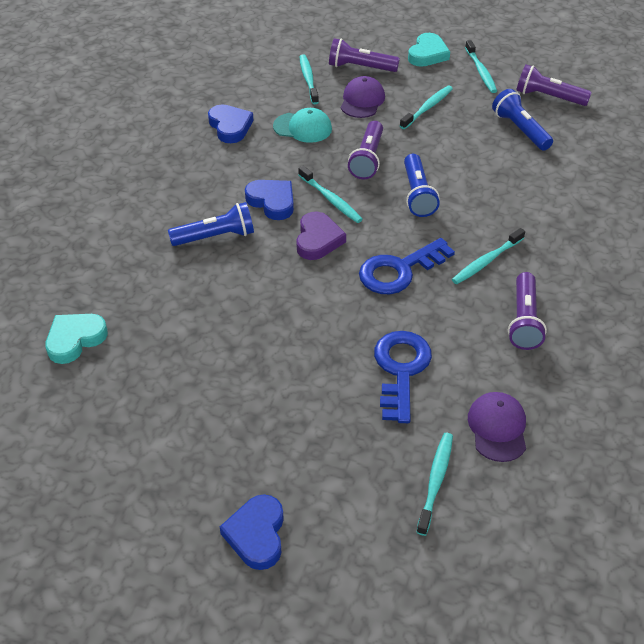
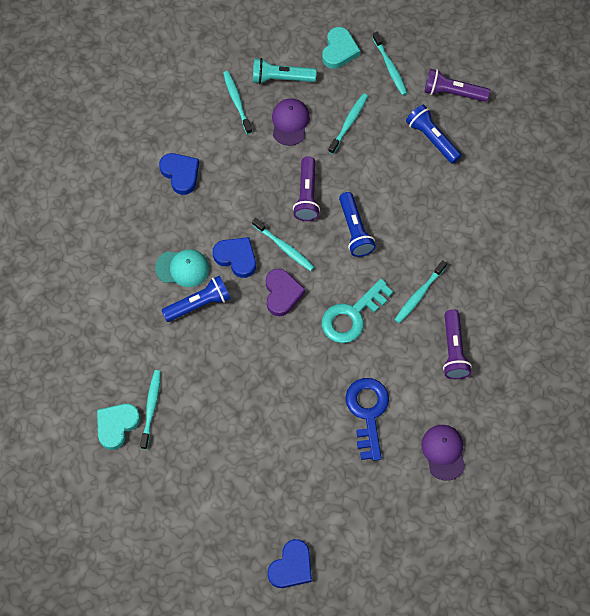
camera: 10 degrees left, 20 degrees up
blue heart [220,494,284,570] -> blue heart turned 135 degrees counterclockwise [267,539,312,588]
turquoise cap [273,108,332,143] -> turquoise cap moved to [155,249,209,287]
purple flashlight [329,38,400,72] -> turquoise flashlight [253,58,317,84]
blue key [359,238,455,294] -> turquoise key [321,279,394,343]
turquoise toothbrush [416,433,453,536] -> turquoise toothbrush moved to [140,370,161,449]

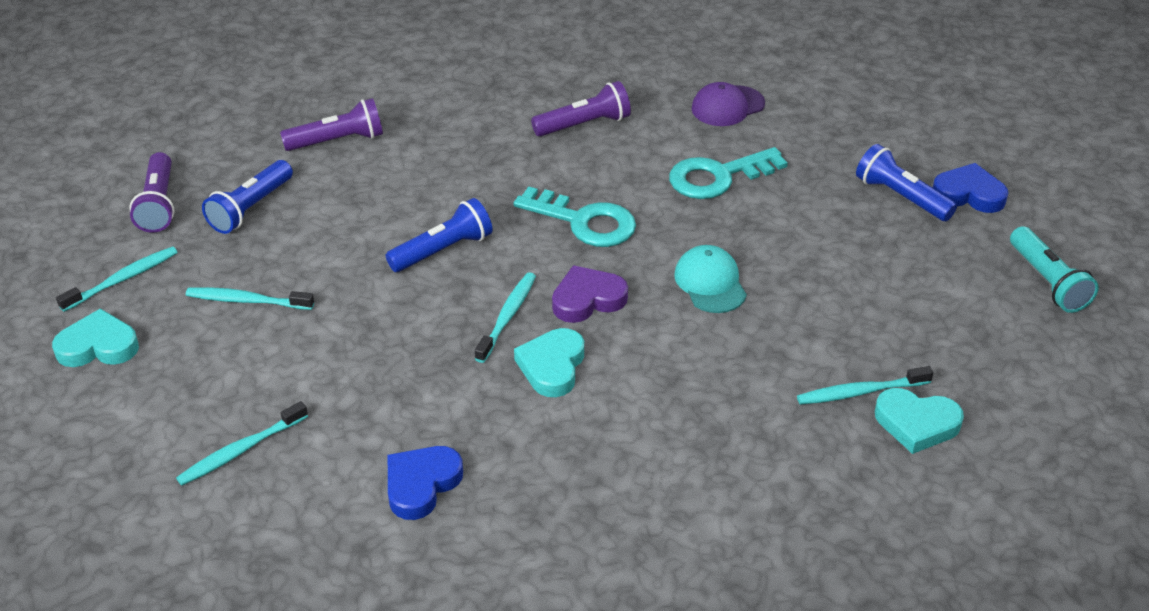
camera: 110 degrees left, 25 degrees down
turquoise cap [155,249,209,287] -> turquoise cap moved to [674,245,747,313]
blue flashlight [161,275,231,322] -> blue flashlight moved to [856,144,957,221]
blue heart [213,237,256,278] -> turquoise heart [514,328,584,397]
turquoise flashlight [253,58,317,84] -> turquoise flashlight moved to [1010,226,1099,313]
purple cap [272,98,310,146] -> none
purple flashlight [293,156,320,221] -> purple flashlight moved to [280,98,383,151]
blue key [345,378,389,461] -> turquoise key [669,147,788,199]
turquoise toothbrush [394,260,447,323] -> none

